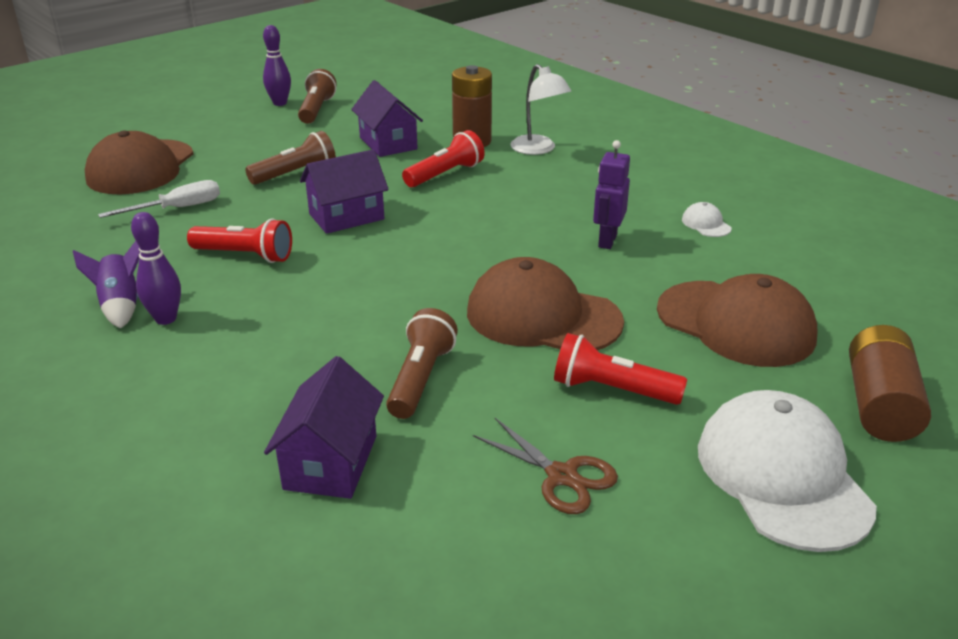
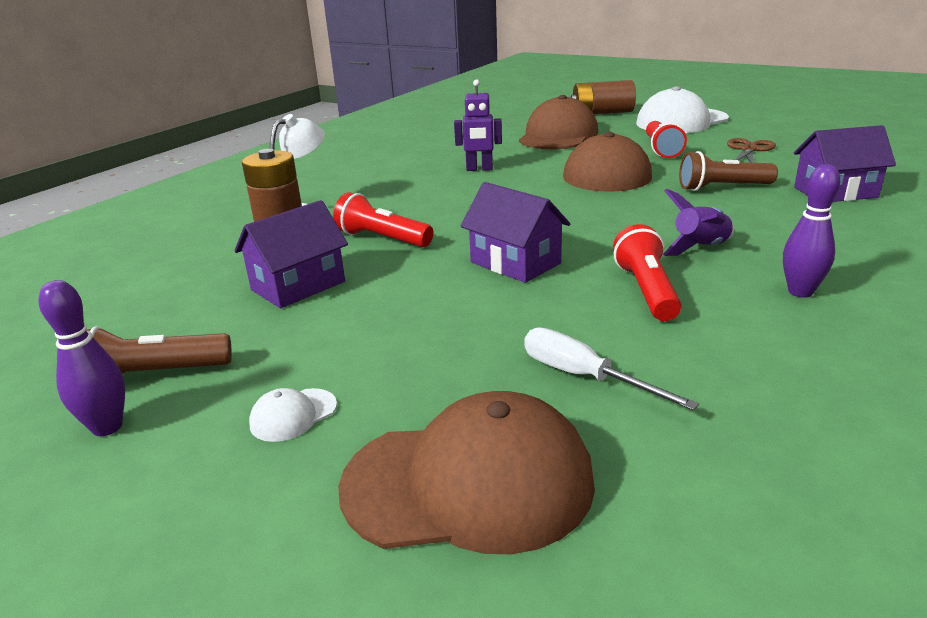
camera: 105 degrees left, 5 degrees down
purple rocket [73,241,140,329] -> purple rocket moved to [663,189,734,256]
brown flashlight [245,131,336,185] -> none
white cap [682,202,731,237] -> white cap moved to [249,388,337,442]

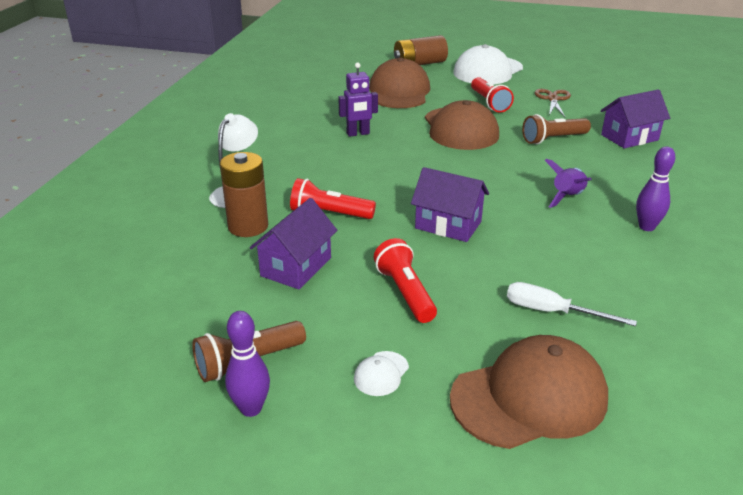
camera: 20 degrees left, 5 degrees up
red flashlight [613,224,682,321] -> red flashlight moved to [374,238,437,323]

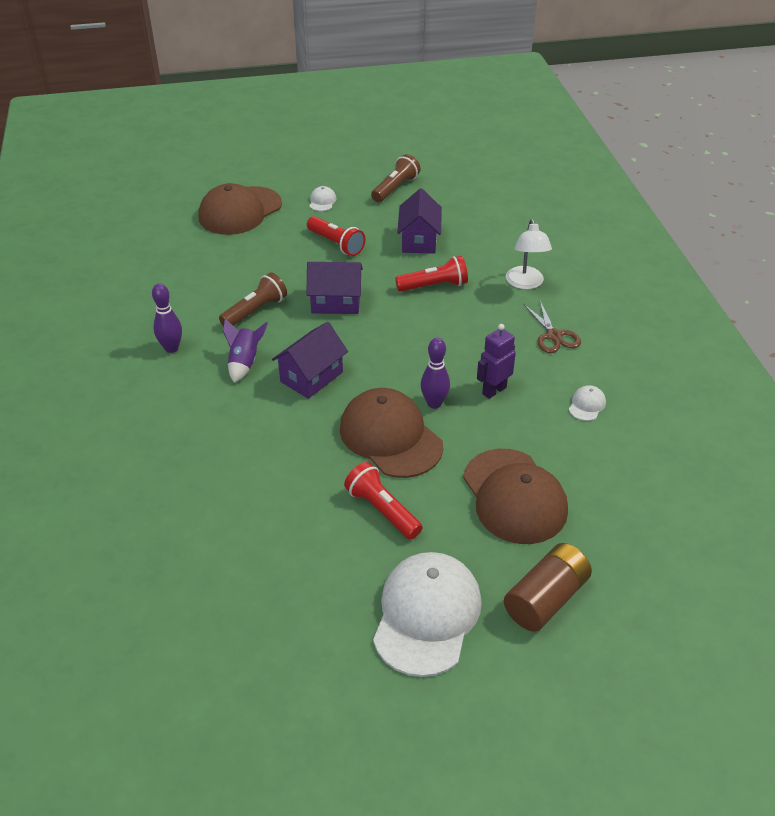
camera: 155 degrees right, 10 degrees up
brown battery [220,152,268,237] -> none
purple bowling pin [225,311,270,417] -> purple bowling pin moved to [421,338,450,409]
white screwdriver [507,282,637,326] -> none
brown flashlight [522,114,591,144] -> brown flashlight moved to [219,272,287,326]
brown scissors [535,89,571,117] -> brown scissors moved to [523,301,581,353]
purple house [601,89,670,148] -> purple house moved to [272,322,348,399]
none -> white cap [569,385,606,421]

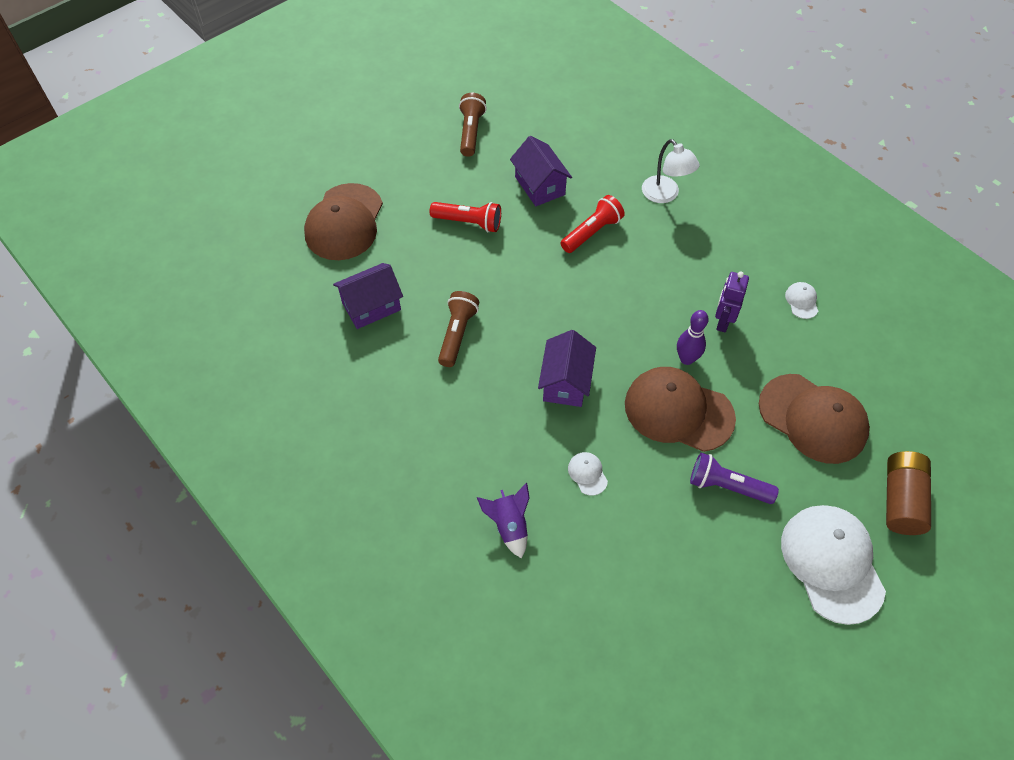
camera: 30 degrees left, 15 degrees up
purple bowling pin [152,283,182,353] -> none
purple rocket [223,319,268,383] -> purple rocket moved to [477,483,530,558]
purple house [307,262,363,314] -> purple house moved to [333,263,403,329]
white cap [310,186,336,211] -> white cap moved to [568,452,608,495]
red flashlight [344,462,423,540] -> purple flashlight [690,453,779,504]
brown scissors [523,301,581,353] -> none

